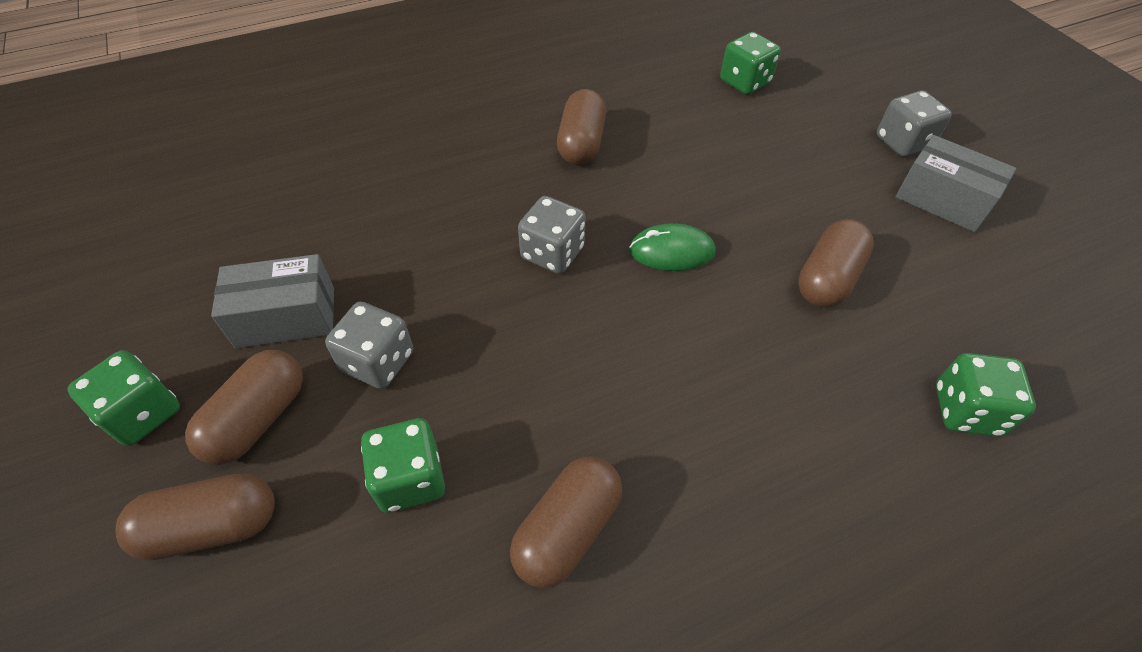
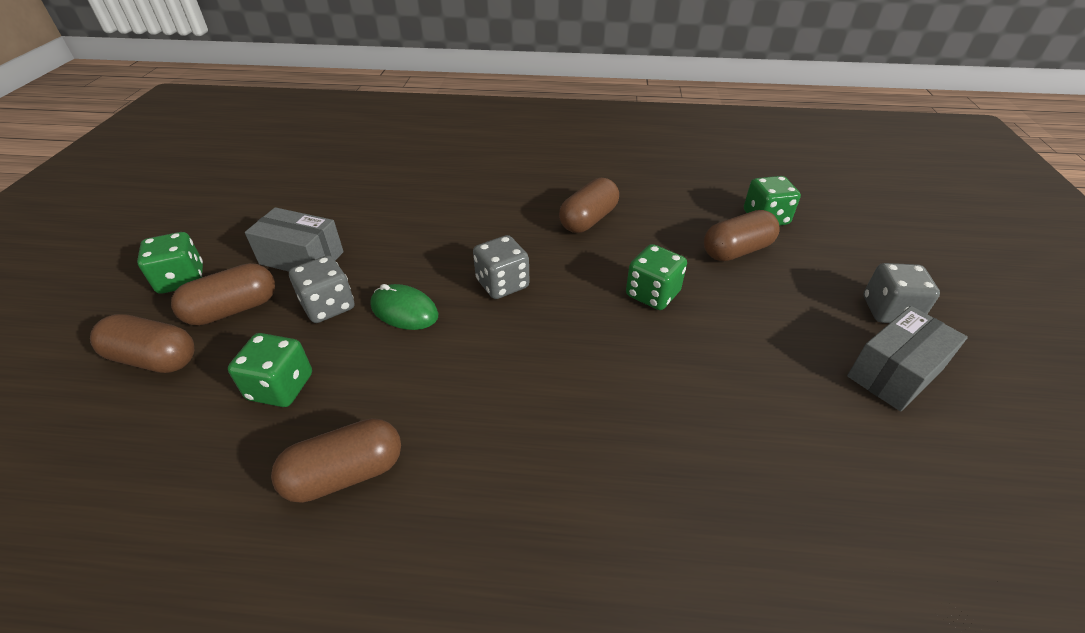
camera: 30 degrees right, 10 degrees down
green mouse [629,223,716,271] -> green mouse moved to [370,284,438,330]
brown capsule [798,219,874,308] -> brown capsule moved to [704,210,780,261]
grey box [895,135,1016,232] -> grey box turned 75 degrees clockwise [847,306,968,411]
green dice [936,353,1036,437] -> green dice moved to [626,244,687,310]

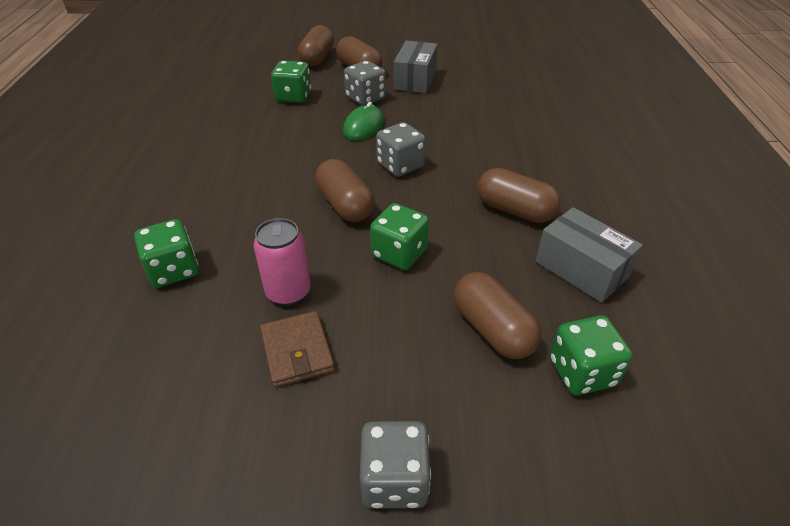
camera: 85 degrees right, 0 degrees up
green dice [137,232,203,294] -> green dice moved to [134,219,199,288]
brown capsule [271,418,401,503] -> brown capsule moved to [315,159,374,222]
grey box [847,306,968,411] -> grey box moved to [536,207,643,303]
none -> pink can [253,218,311,306]
none -> brown wallet [260,311,335,387]

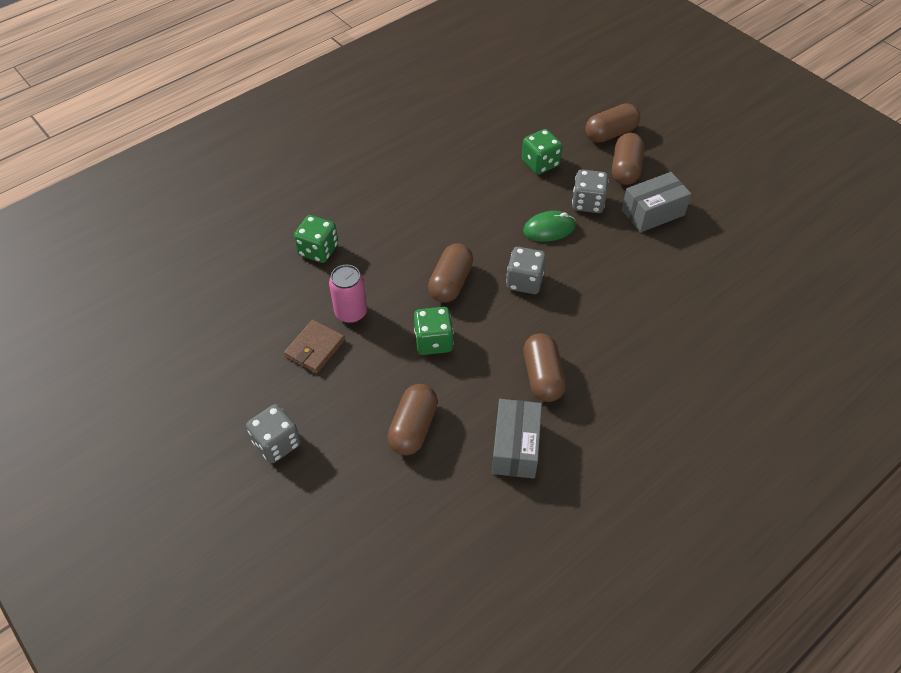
camera: 50 degrees right, 10 degrees up
green dice [550,316,632,396] -> none

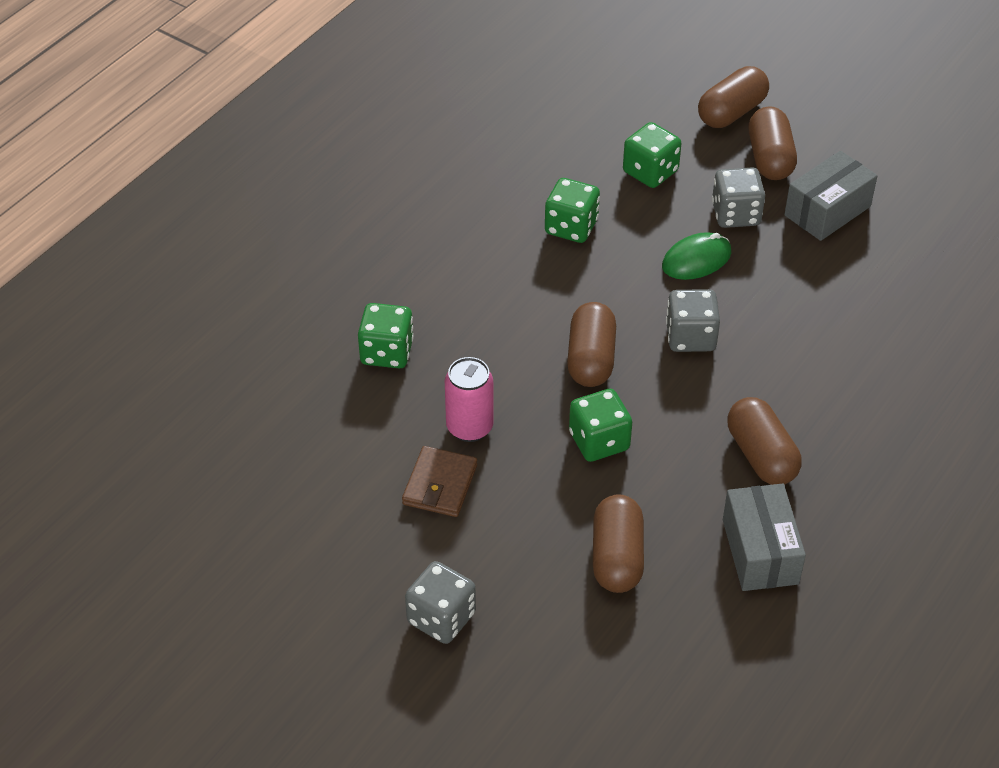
camera: 15 degrees left, 5 degrees down
none -> green dice [545,178,600,243]

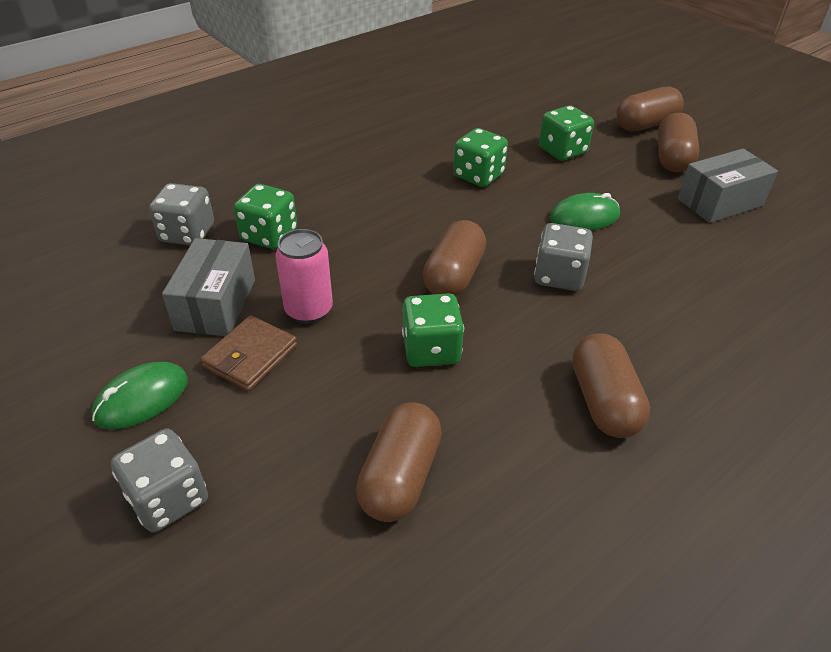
camera: 15 degrees right, 5 degrees down
grey dice [712,167,765,228] -> grey dice moved to [149,183,214,245]
grey box [723,484,806,591] -> grey box moved to [162,238,255,336]
none -> green mouse [92,362,188,429]

